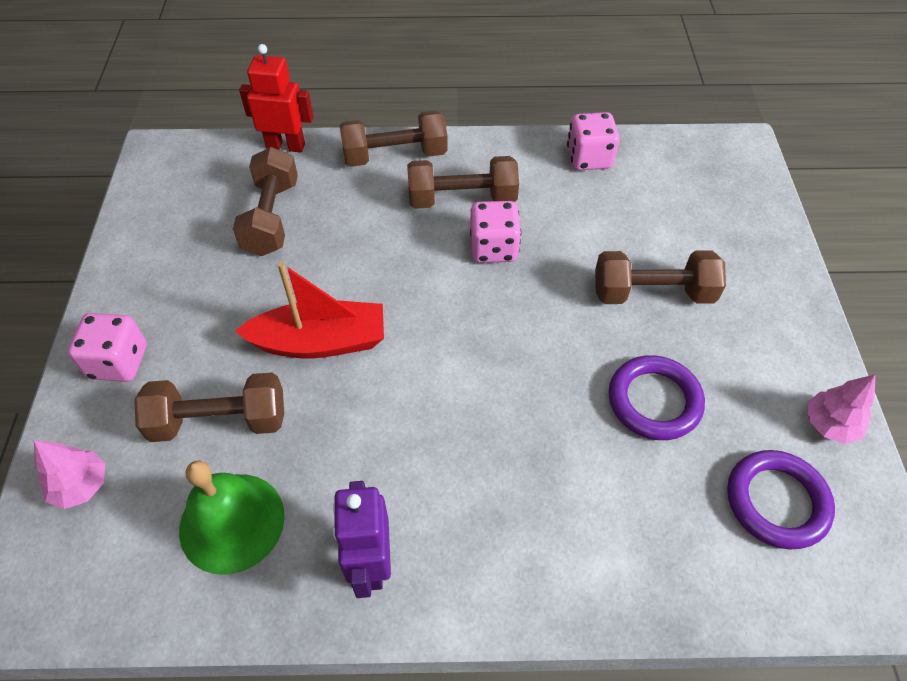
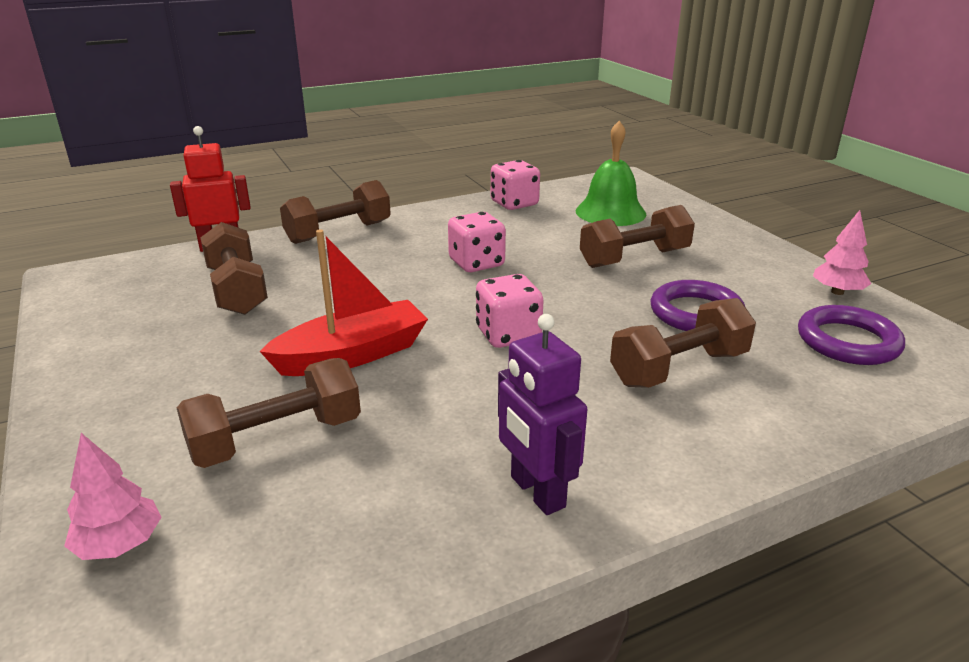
camera: 25 degrees left, 25 degrees down
pink dice [68,313,147,382] -> pink dice moved to [476,274,544,348]
green bell [179,460,285,575] -> green bell moved to [576,121,646,226]
brown dumbbell [407,156,519,209] -> brown dumbbell moved to [610,298,756,388]

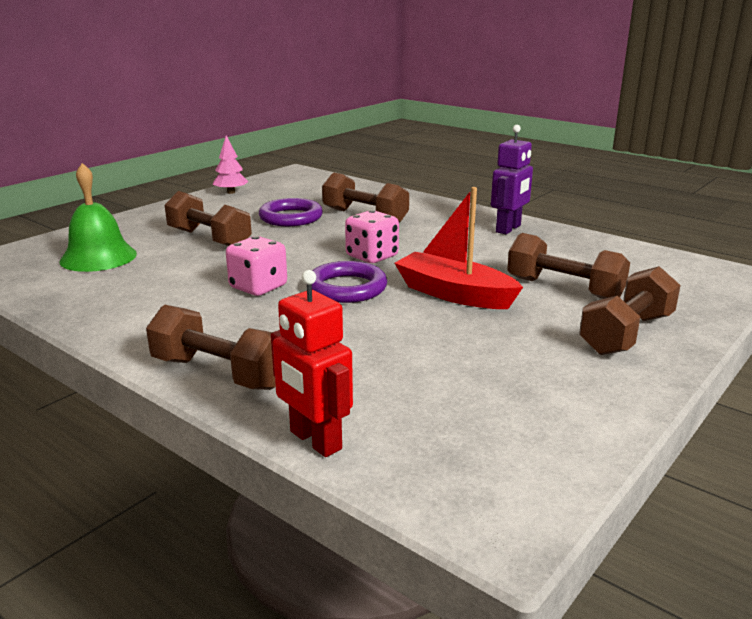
camera: 115 degrees left, 5 degrees down
pink tree [64,433,161,560] -> none
brown dumbbell [200,222,268,315] -> brown dumbbell moved to [579,266,681,355]
pink dice [491,160,540,210] -> none
purple ring [798,305,905,365] -> purple ring moved to [306,261,387,303]

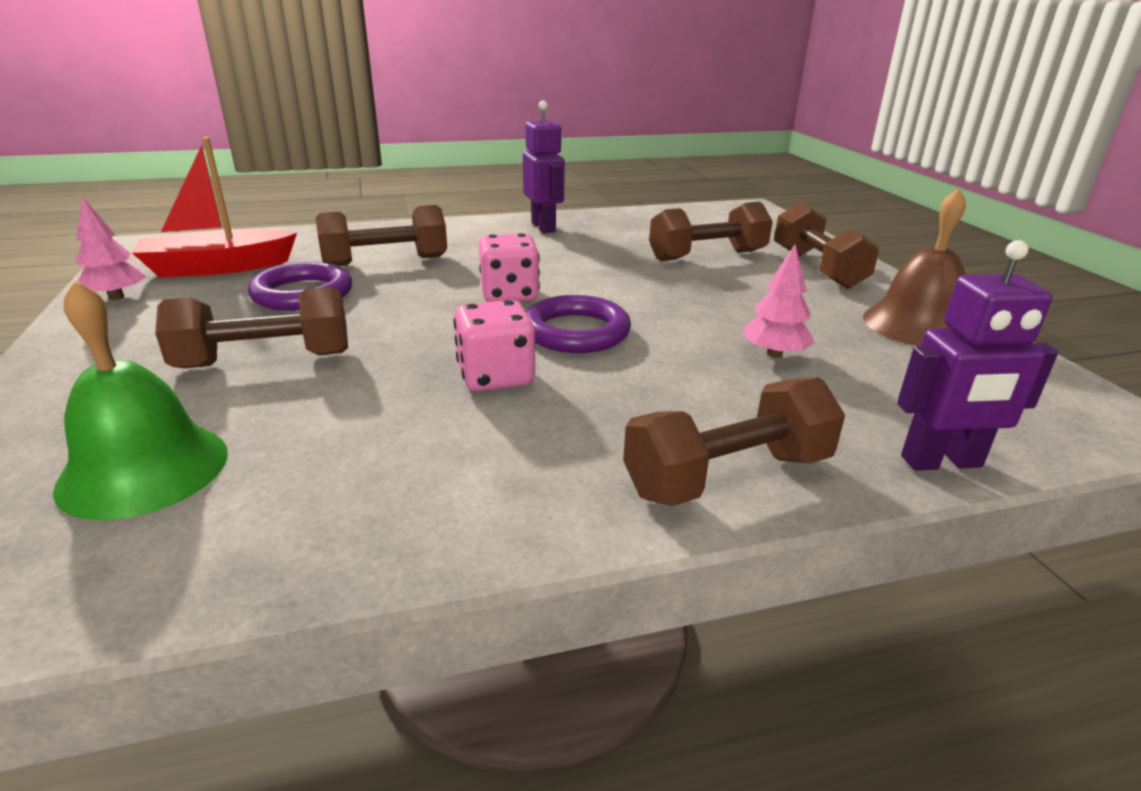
camera: 55 degrees left, 5 degrees up
red robot [271,270,353,457] -> purple robot [897,240,1058,471]
red boat [394,187,523,309] -> red boat moved to [132,137,297,278]
none -> pink tree [742,244,815,358]
none -> brown bell [863,188,966,346]

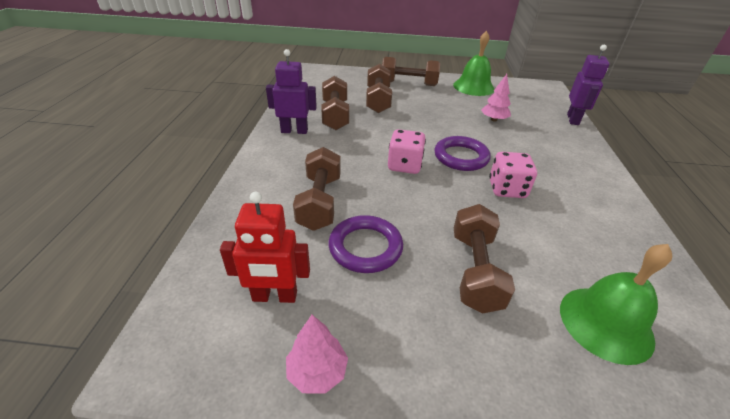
camera: 70 degrees left, 10 degrees up
red boat [132,137,297,278] -> red robot [220,192,310,303]
brown dumbbell [623,377,845,506] -> brown dumbbell moved to [322,76,349,130]
brown bell [863,188,966,346] -> green bell [453,31,495,96]

